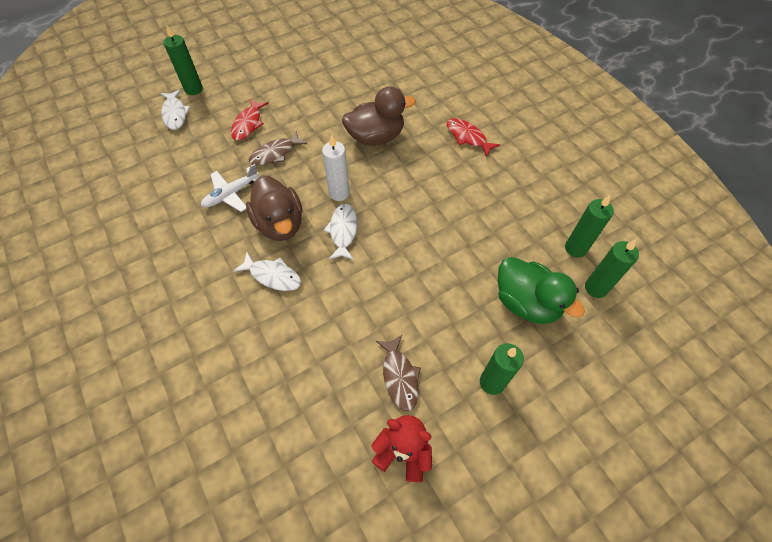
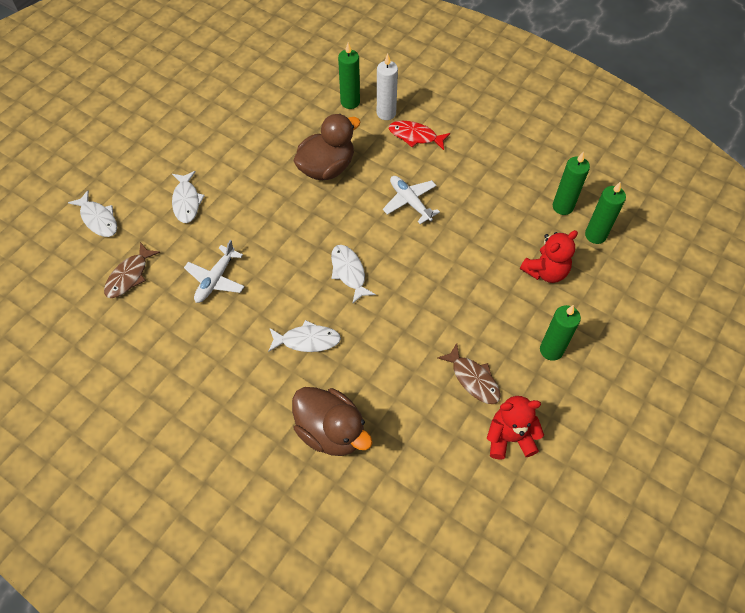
camera: 25 degrees left, 0 degrees up
green candle [164,25,203,95] -> green candle moved to [338,42,360,109]
red fish [231,99,269,141] -> white fish [172,171,205,223]
brown duck [246,176,302,241] -> brown duck moved to [292,387,373,456]
brown fish [249,131,307,166] -> brown fish moved to [104,242,160,298]
white candle [322,135,350,201] -> white candle moved to [377,54,398,120]
green duck [498,257,585,324] -> red teddy bear [520,230,578,283]
none -> white plane [383,176,440,224]

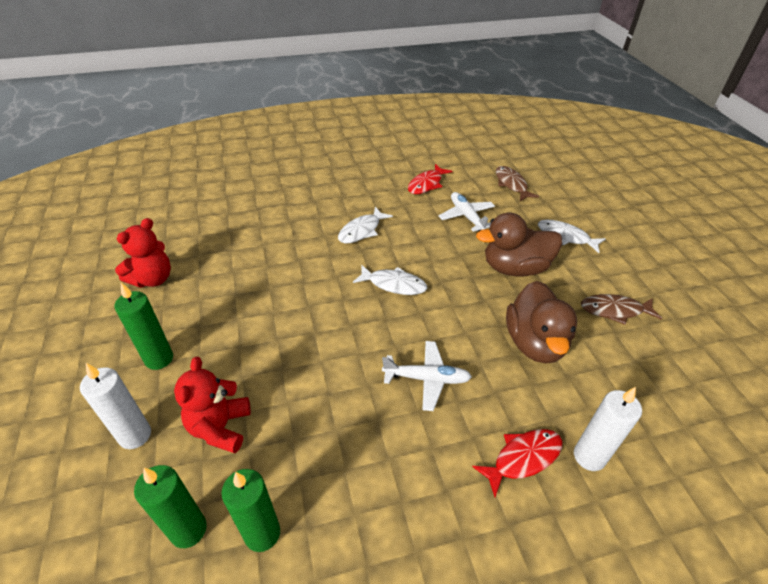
camera: 130 degrees right, 15 degrees down
white fish [68,190,117,237] -> none
brown duck [292,387,373,456] -> brown duck moved to [476,213,562,277]
green candle [338,42,360,109] -> none
brown fish [437,343,500,404] -> brown fish moved to [581,294,662,325]
none -> white candle [80,363,151,449]
none -> red fish [408,164,452,194]

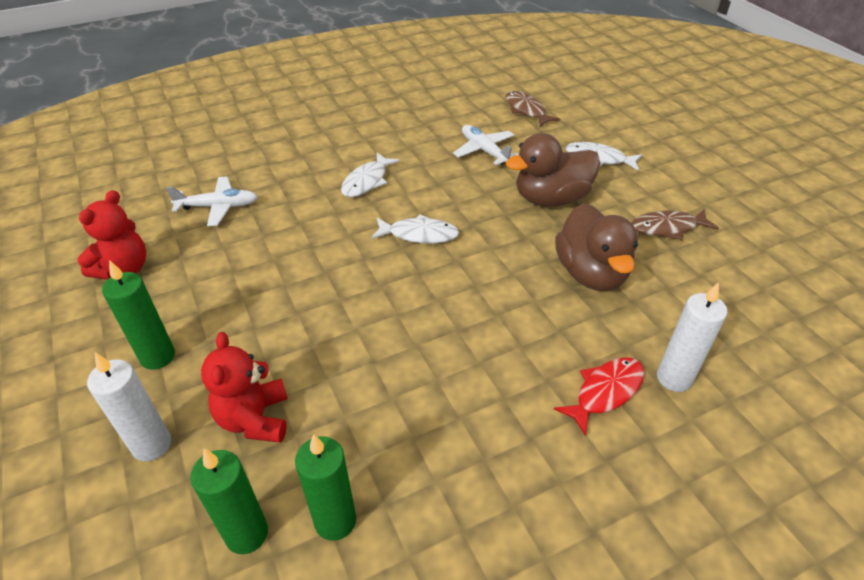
camera: 10 degrees left, 0 degrees up
white plane [382,341,472,411] -> white plane moved to [166,177,258,226]
red fish [408,164,452,194] -> none

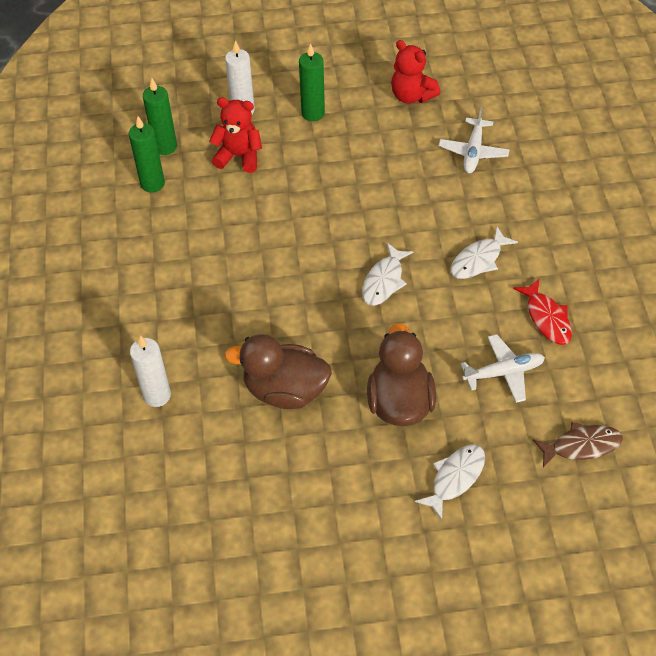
camera: 110 degrees right, 10 degrees up
white fish [341,153,400,197] -> white fish turned 90 degrees counterclockwise [451,227,518,279]
red fish [554,357,645,436] -> red fish moved to [513,279,572,345]
brown fish [631,209,719,240] -> none

